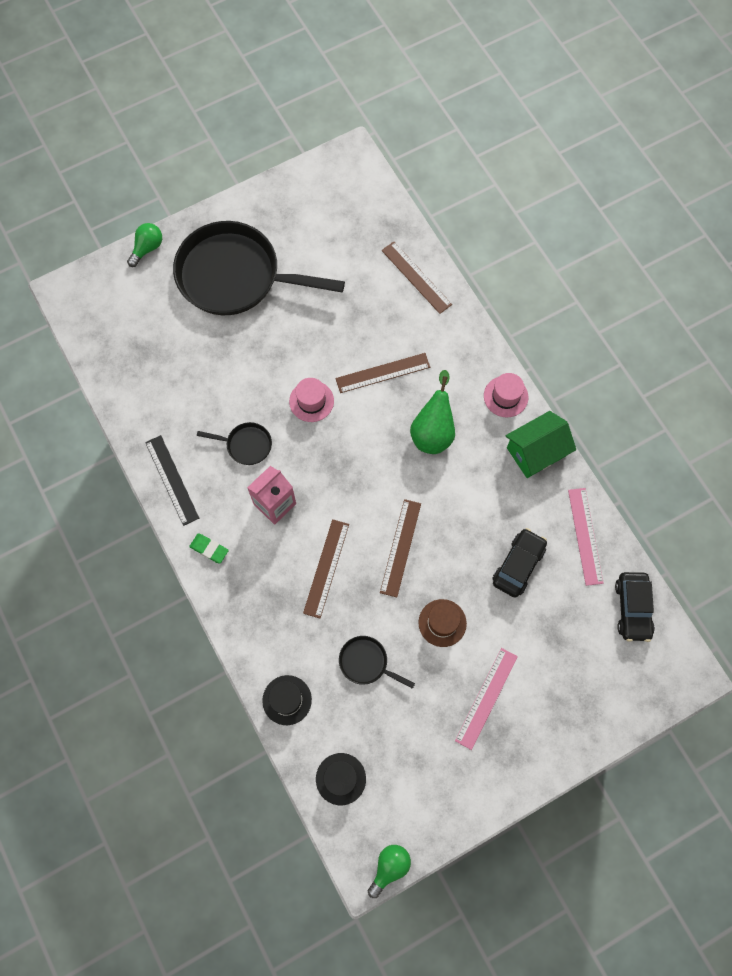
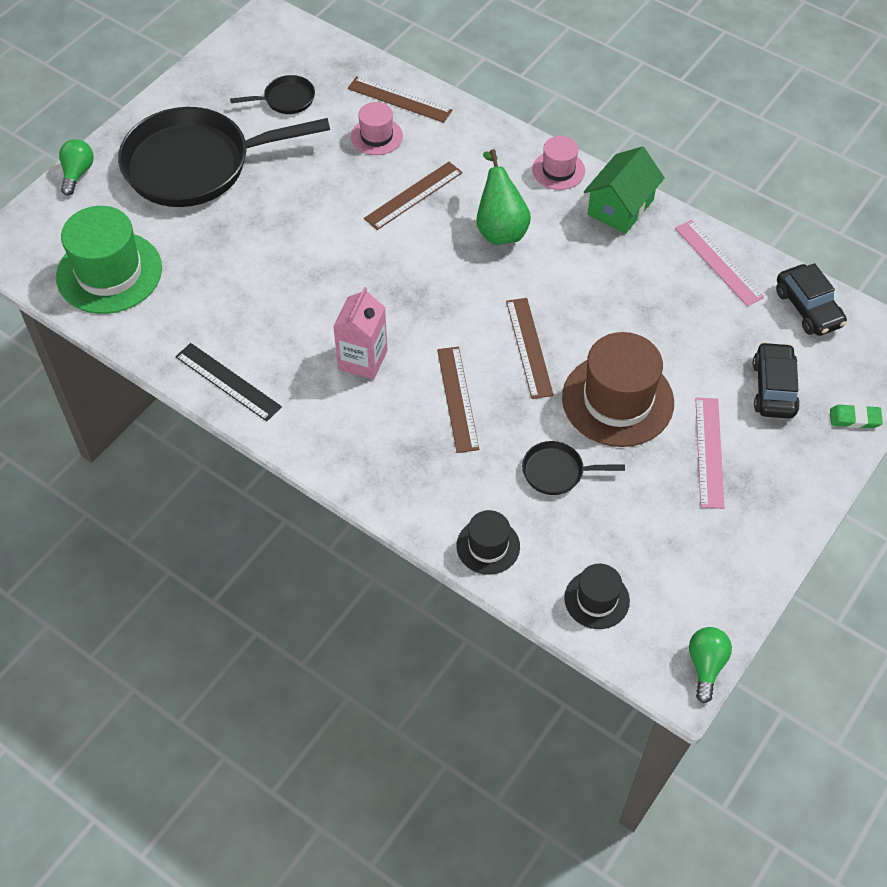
camera: 25 degrees left, 15 degrees down
green eraser [189,533,229,564] -> green eraser moved to [830,404,883,428]
black pan [197,422,272,465] -> black pan moved to [230,75,315,114]
pink hat [289,378,334,422] -> pink hat moved to [351,102,403,155]
brown hat [419,599,467,647] -> brown hat [562,332,674,447], size x1.88
black car [493,528,547,598] -> black car moved to [753,342,800,419]
none -> green hat [56,206,162,314]

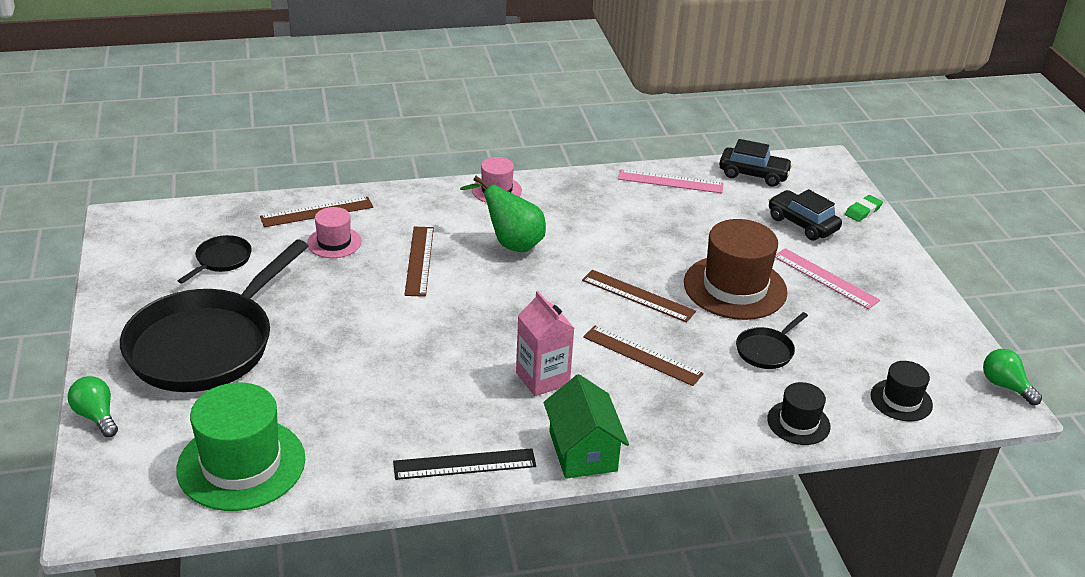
camera: 50 degrees left, 20 degrees down
green house [584,147,665,234] -> green house moved to [544,374,629,479]

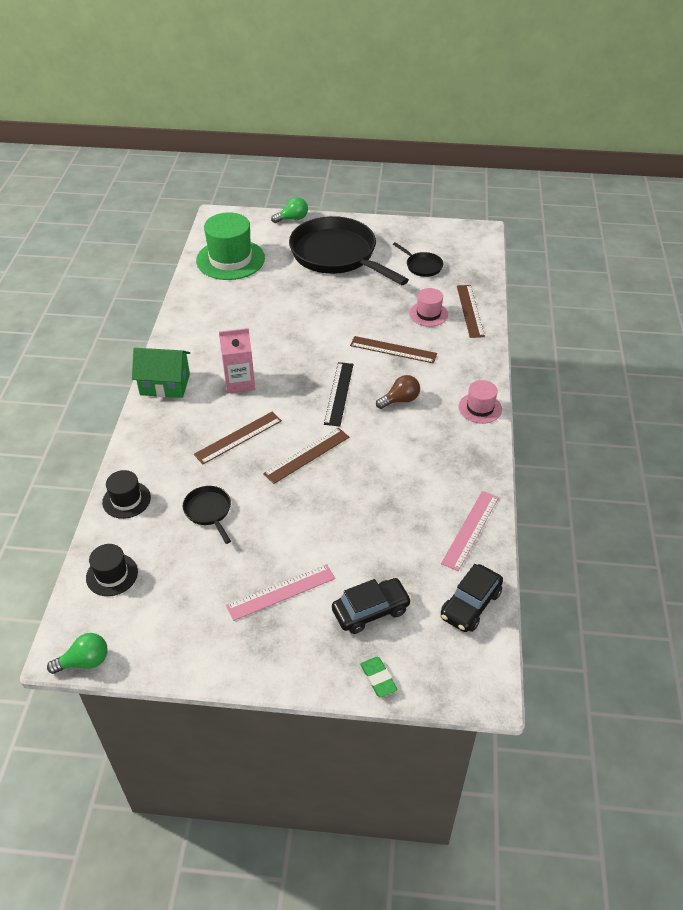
camera: 110 degrees right, 10 degrees up
black ruler [393,448,536,480] -> black ruler moved to [324,362,354,426]
green pear [460,176,546,252] -> brown light bulb [376,375,420,409]
brown hat [684,219,788,320] -> none

